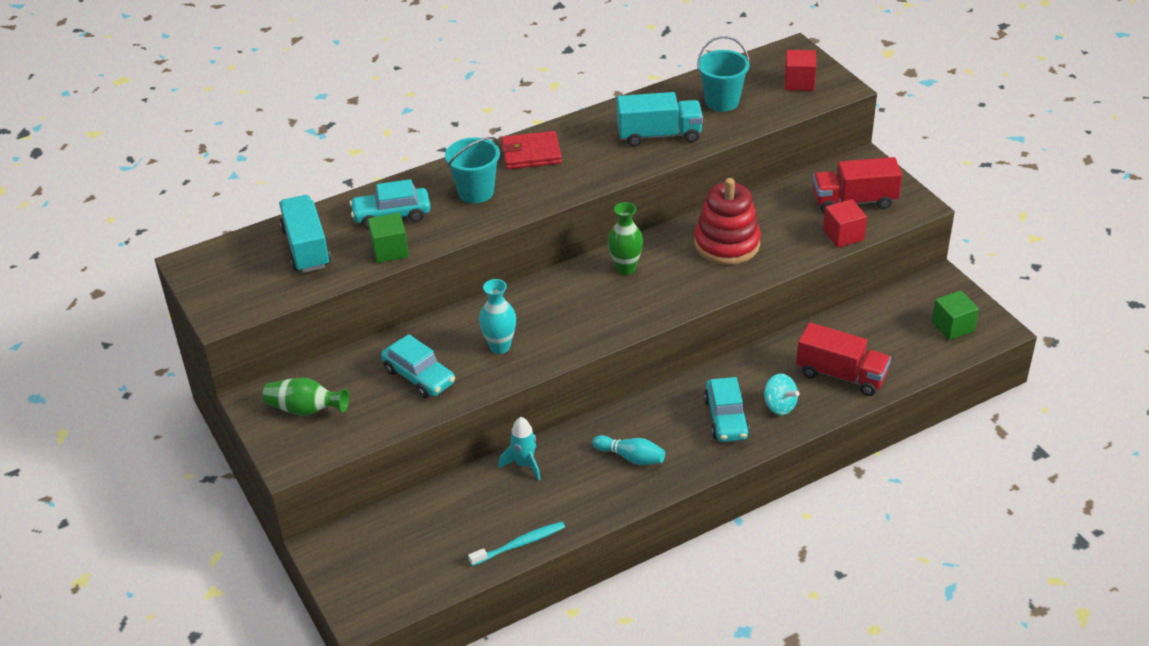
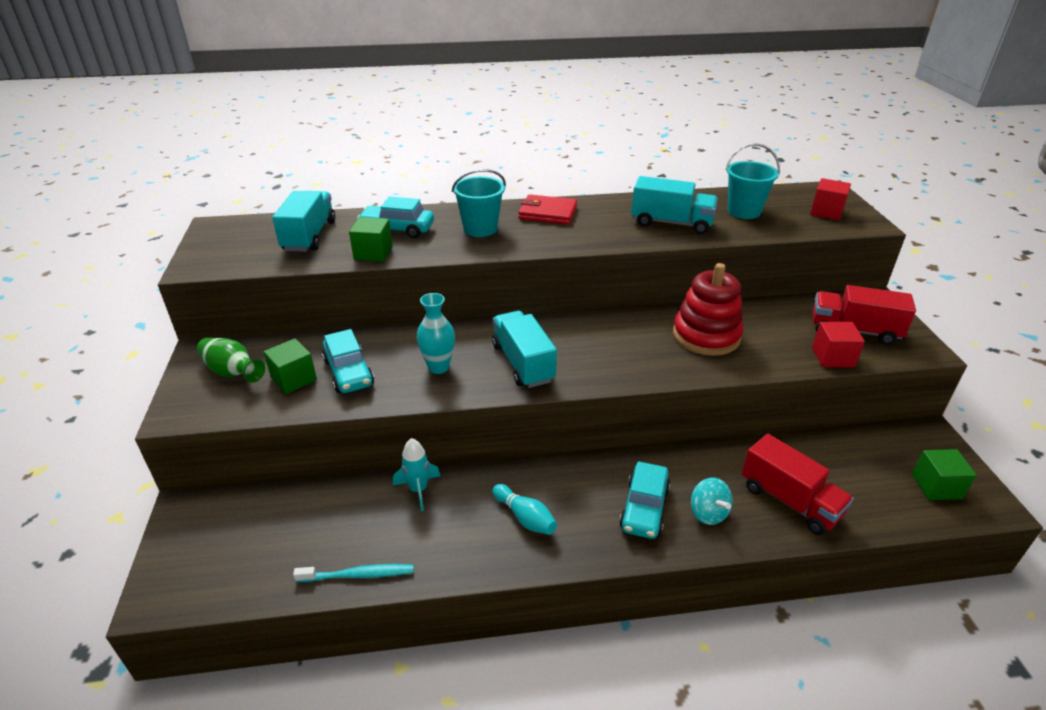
camera: 20 degrees right, 5 degrees down
green vase [608,202,643,275] -> none
none -> green cube [264,338,317,394]
none -> turquoise truck [492,311,557,388]

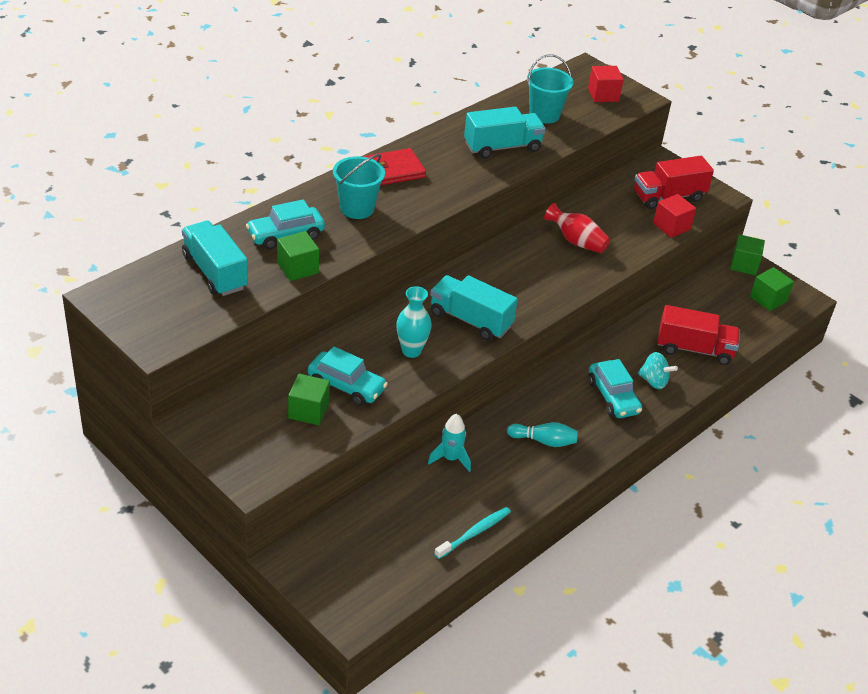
camera: 40 degrees left, 5 degrees up
green vase [196,338,265,383] -> none
red stacking toy [673,263,743,356] -> red vase [544,203,610,253]
none -> green cube [730,234,765,276]

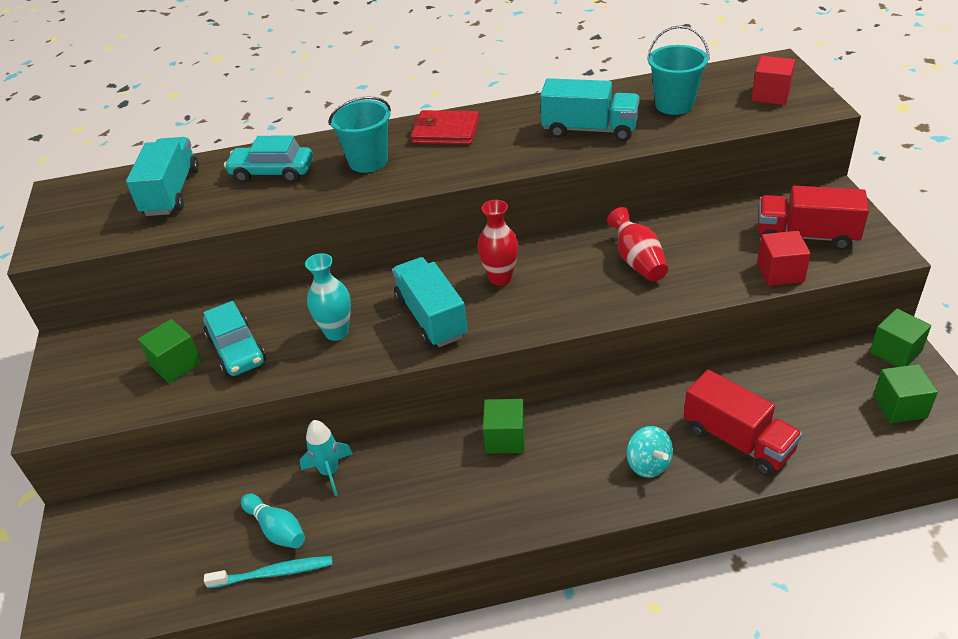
camera: 40 degrees right, 0 degrees up
green cube [277,231,319,281] -> green cube moved to [483,399,525,454]
turquoise bowling pin [507,422,578,447] -> turquoise bowling pin moved to [241,494,305,548]
turquoise car [588,359,642,418] -> none
none -> red vase [477,200,518,286]

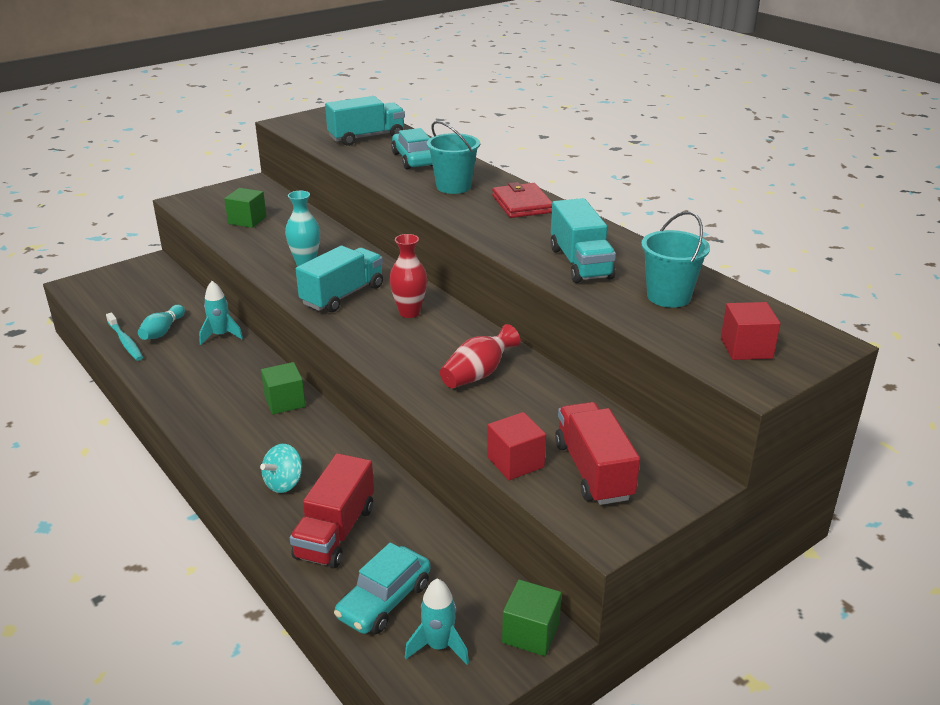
camera: 60 degrees right, 10 degrees down
turquoise car [203,301,266,376] -> turquoise car moved to [334,543,430,634]
green cube [873,364,938,423] -> turquoise rocket [405,578,469,665]

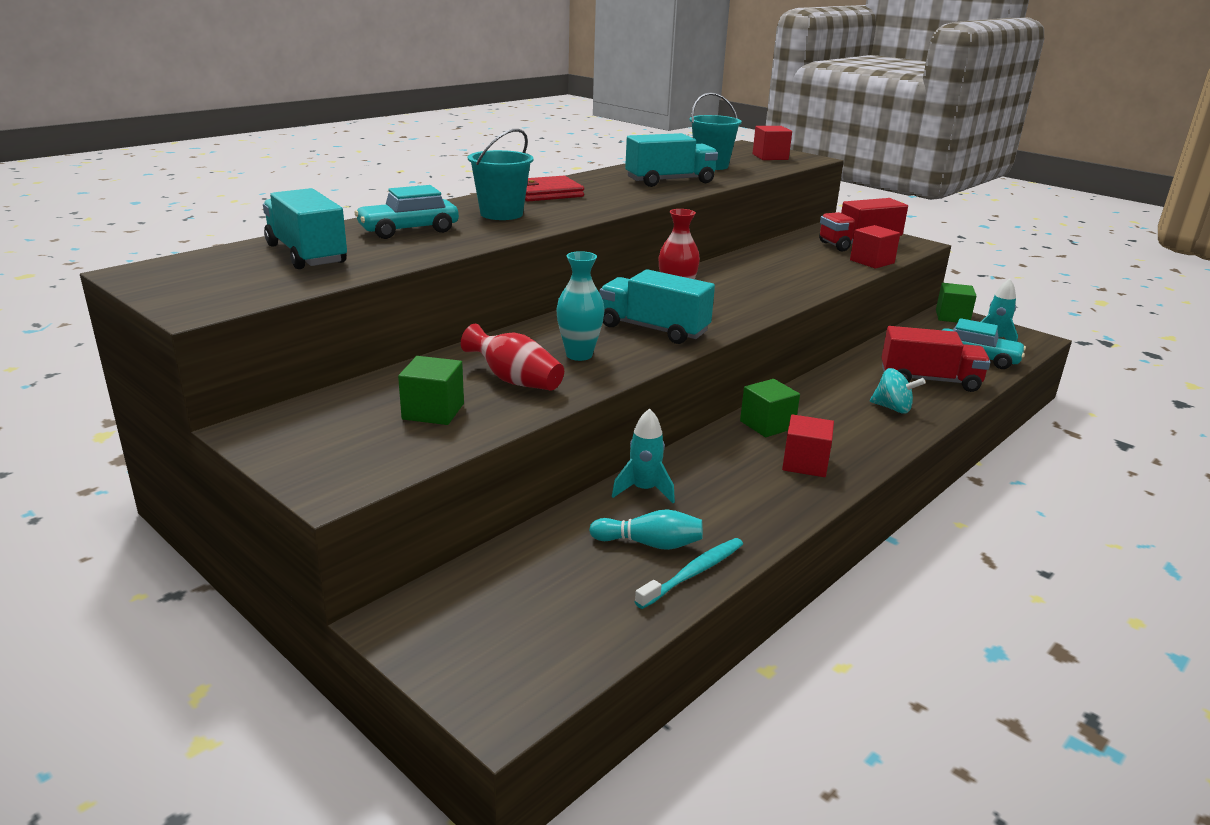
camera: 100 degrees left, 5 degrees down
red vase [440,324,520,388] -> red vase moved to [461,324,564,391]
none -> red cube [782,414,834,477]

